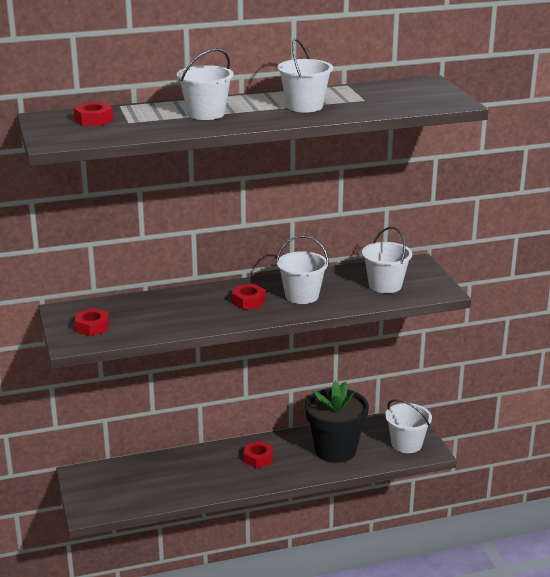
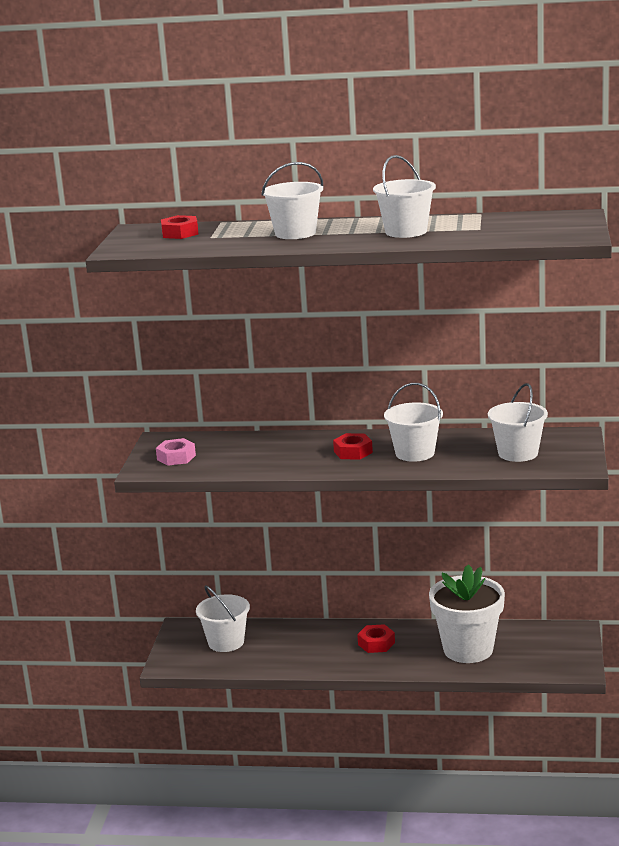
camera: 25 degrees right, 5 degrees down
red nut [75,308,109,336] -> pink nut [156,438,196,466]
black flower pot [305,381,369,463] -> white flower pot [429,564,505,663]
white bucket [385,399,432,453] -> white bucket moved to [196,586,250,652]

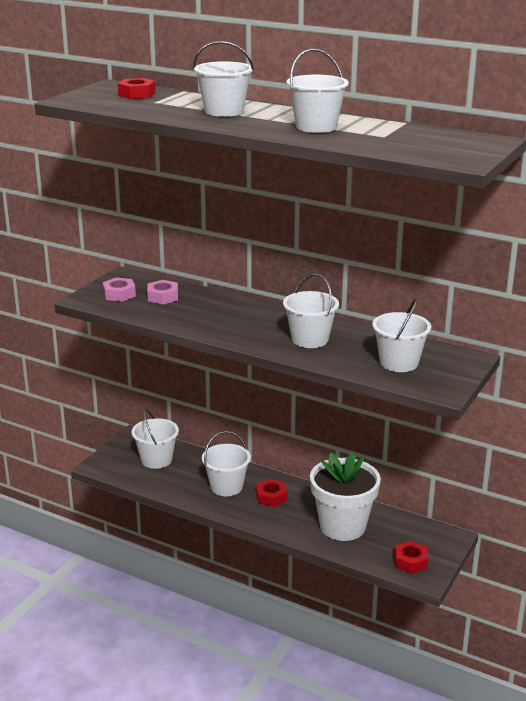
camera: 20 degrees right, 5 degrees up
red nut [333,433,373,460] -> red nut moved to [394,541,428,574]
none -> pink nut [147,280,178,304]
none -> white bucket [202,431,251,496]

